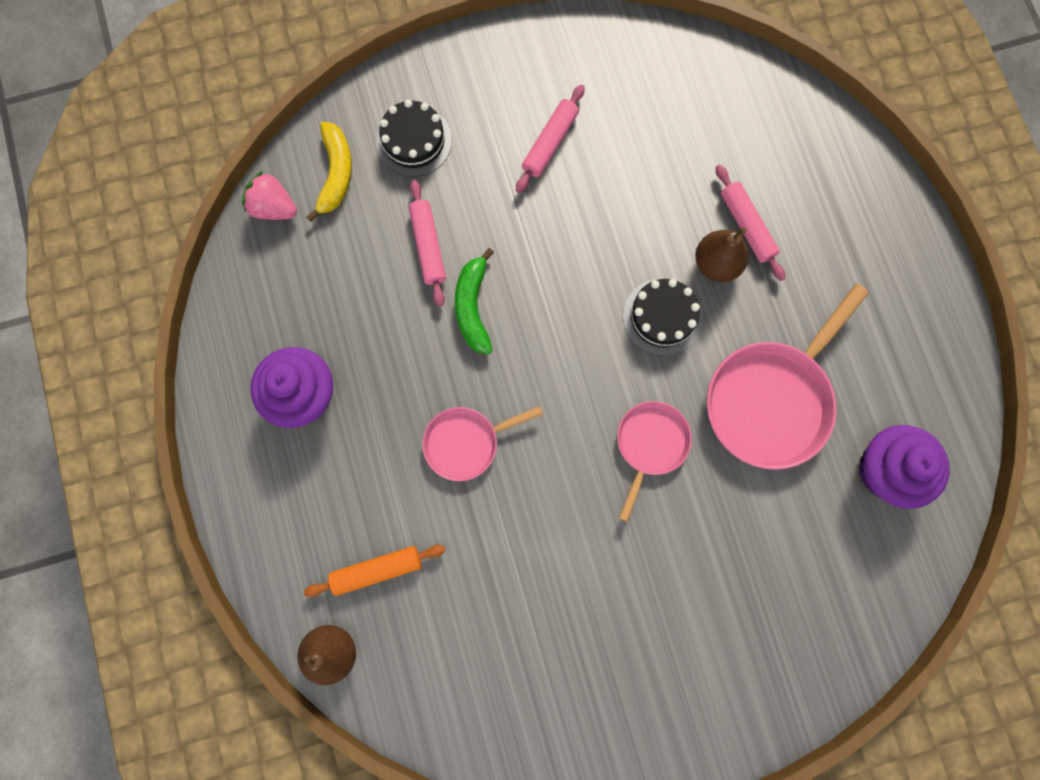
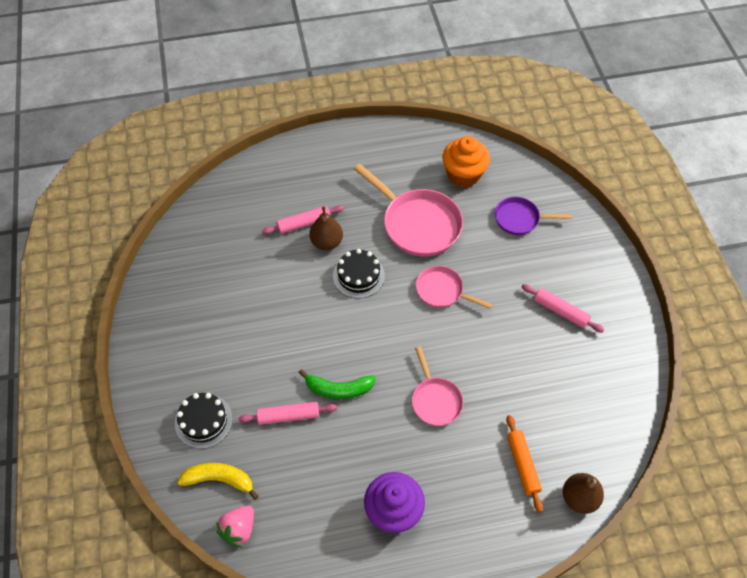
camera: 85 degrees left, 20 degrees down
pink rolling pin [516,85,585,193] -> pink rolling pin moved to [522,284,604,333]
purple cupcake [858,425,950,509] -> orange cupcake [442,136,490,188]
none -> purple pan [495,197,572,235]

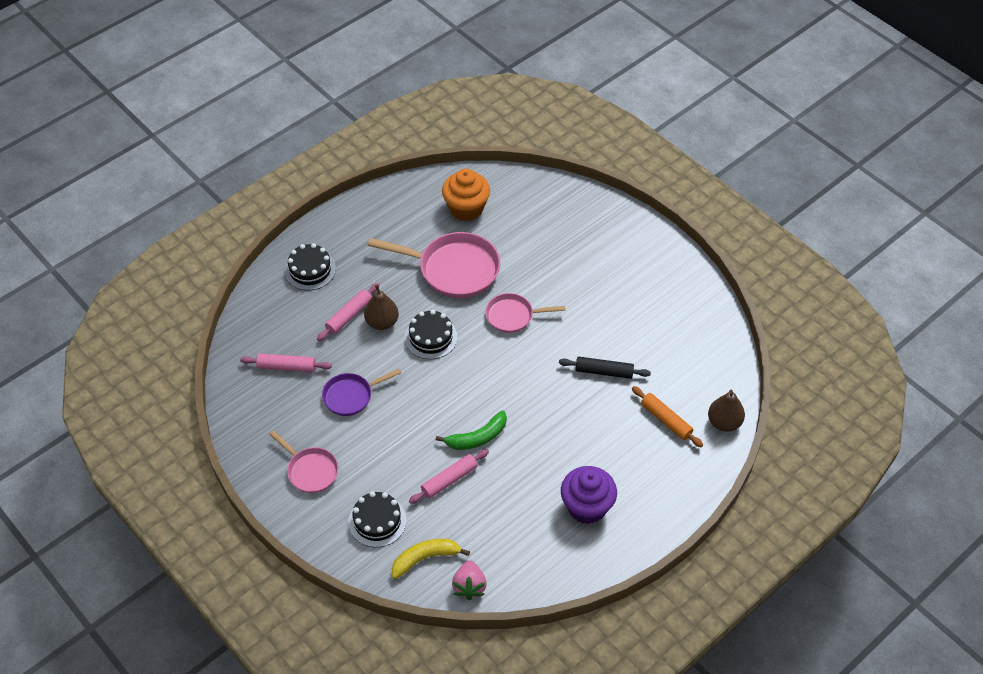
camera: 30 degrees left, 5 degrees down
pink pan [412,346,463,426] -> pink pan moved to [269,431,338,493]
purple pan [495,197,572,235] -> purple pan moved to [322,369,401,416]
pink rolling pin [522,284,604,333] -> pink rolling pin moved to [240,353,332,372]
none -> black cake [285,243,336,290]
none -> black rolling pin [559,357,651,379]

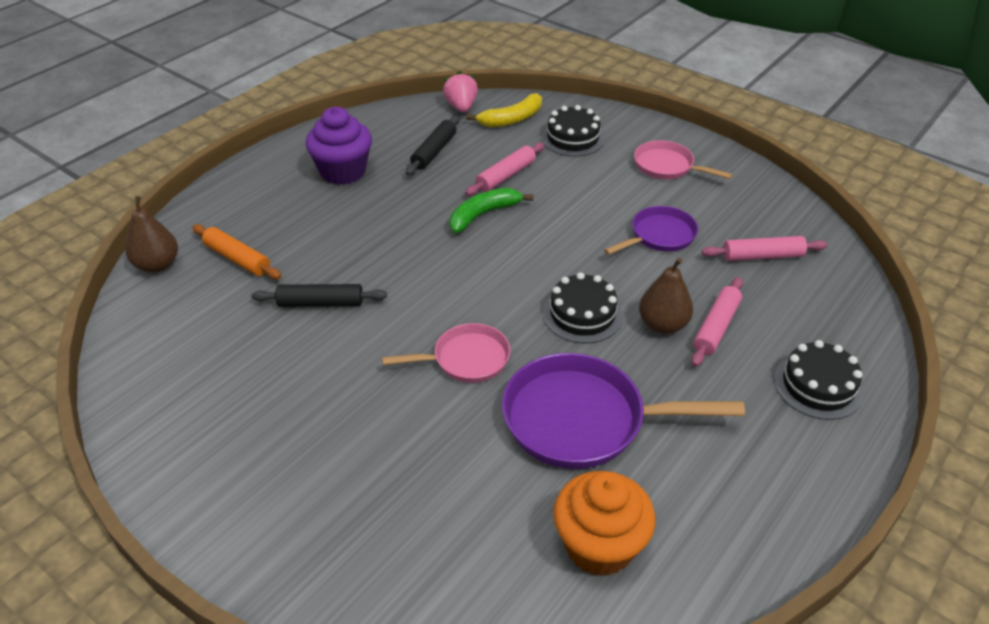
camera: 170 degrees right, 10 degrees down
pink pan [368,232,500,298] -> purple pan [502,353,745,469]
none -> black rolling pin [406,115,460,176]

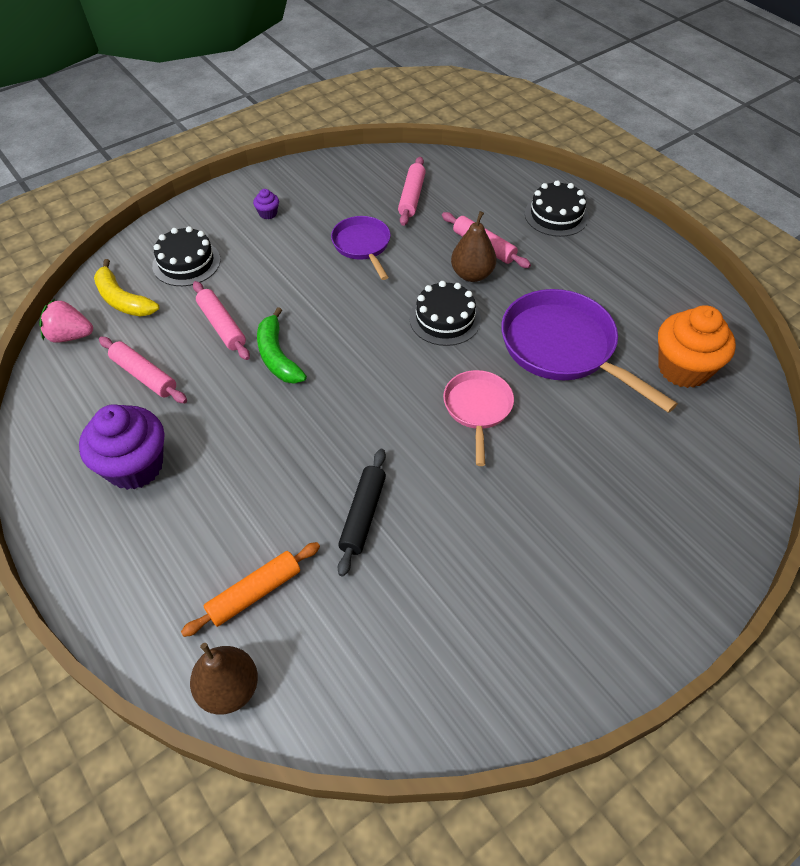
camera: 75 degrees left, 10 degrees up
black rolling pin [406,115,460,176] -> pink rolling pin [99,337,187,403]
yellow banana [466,93,542,127] -> yellow banana turned 150 degrees clockwise [94,259,159,317]
purple pan [502,353,745,469] -> purple pan turned 120 degrees clockwise [501,289,678,413]
pink pan [634,140,733,179] -> purple cupcake [253,189,279,219]

